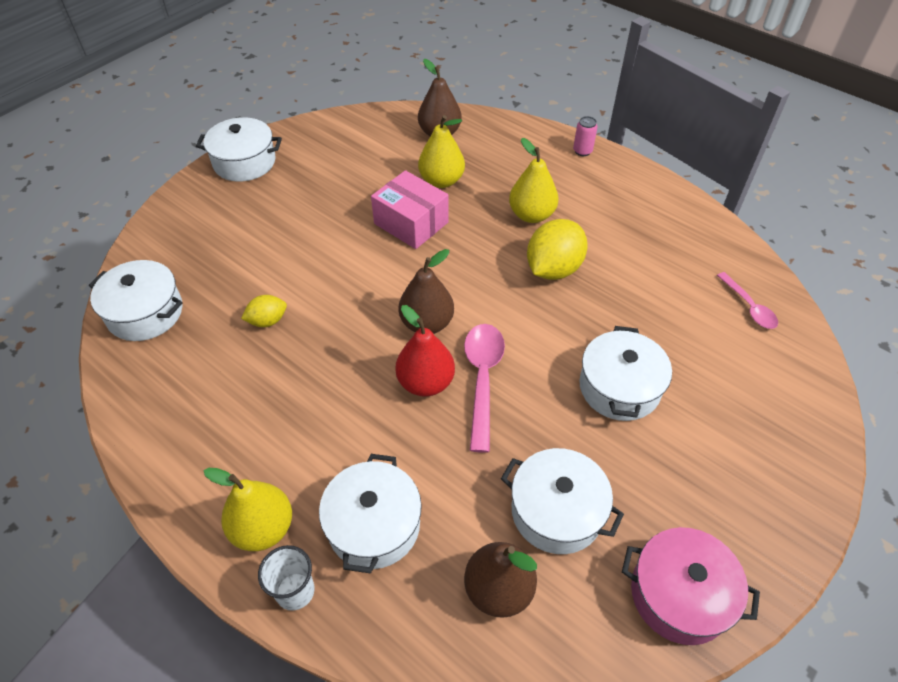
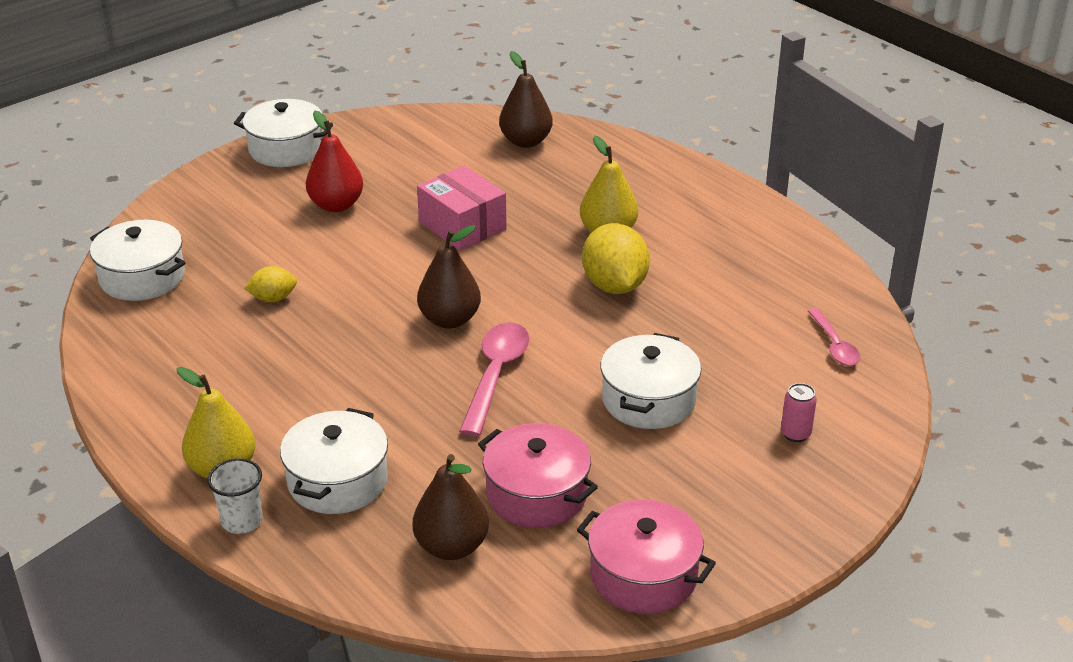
camera: 10 degrees right, 15 degrees down
red pear [395,305,455,397] -> red pear moved to [306,111,363,212]
yellow pear [418,115,465,188] -> none
white pot [501,448,624,554] -> pink pot [478,423,598,528]
yellow lemon [527,219,588,280] -> yellow lemon turned 60 degrees counterclockwise [582,223,650,294]
pink can [573,116,597,156] -> pink can moved to [781,383,817,442]

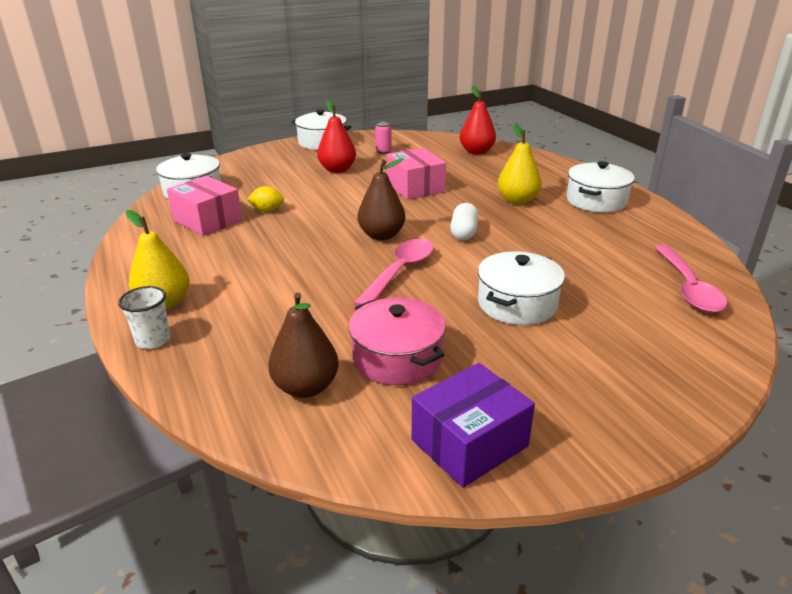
camera: 15 degrees right, 5 degrees down
white pot [280,408,388,514] -> white pot moved to [566,161,635,213]
brown pear [499,51,553,148] -> red pear [460,86,496,155]
pink pot [577,499,716,614] -> purple box [412,363,535,488]
yellow lemon [582,223,650,294] -> none
pink can [781,383,817,442] -> pink can moved to [375,121,392,154]
pink spoon [808,308,860,366] -> pink spoon [655,245,727,313], size x1.64
none -> pink box [167,176,242,236]
none -> white capsule [450,203,479,240]

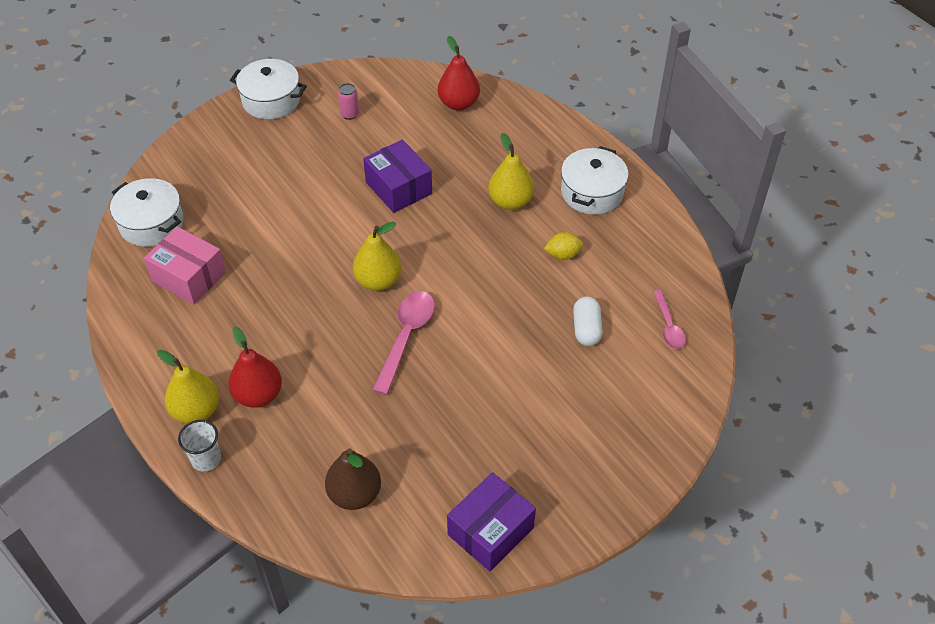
camera: 10 degrees left, 20 degrees up
yellow lemon [247,186,284,212] -> yellow lemon moved to [544,232,583,260]
red pear [317,100,356,173] -> red pear moved to [229,326,282,408]
pink pot [348,297,446,385] -> none
brown pear [358,158,405,240] -> yellow pear [353,221,401,291]
pink box [386,148,446,200] -> purple box [363,140,432,213]
white capsule [450,203,479,240] -> white capsule moved to [573,296,603,346]
white pot [478,251,565,325] -> none
pink spoon [655,245,727,313] -> pink spoon [653,290,685,349], size x0.61

